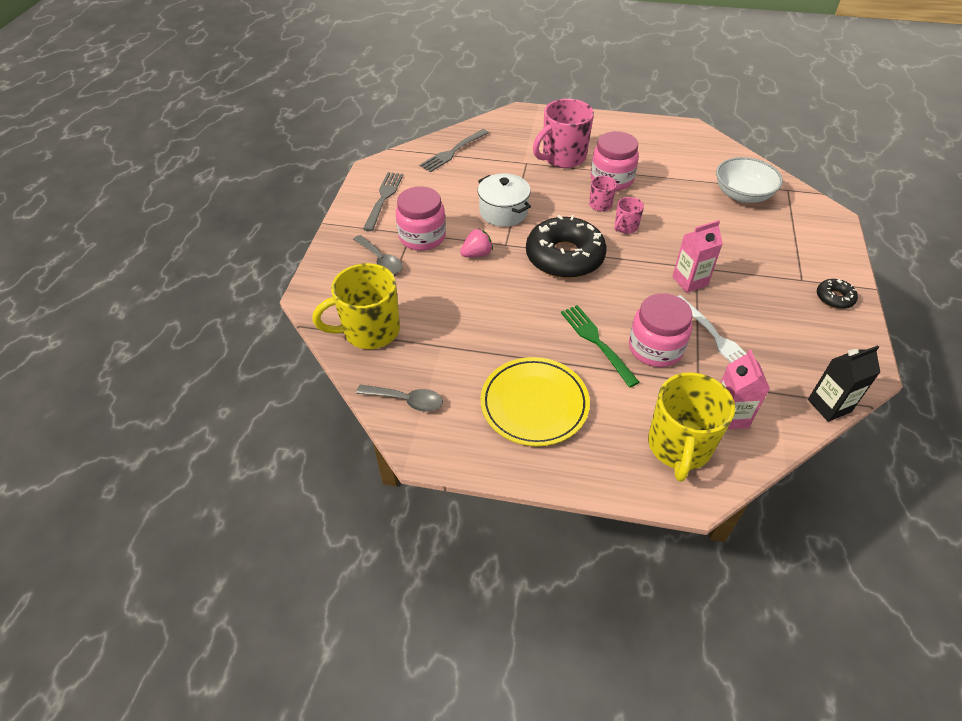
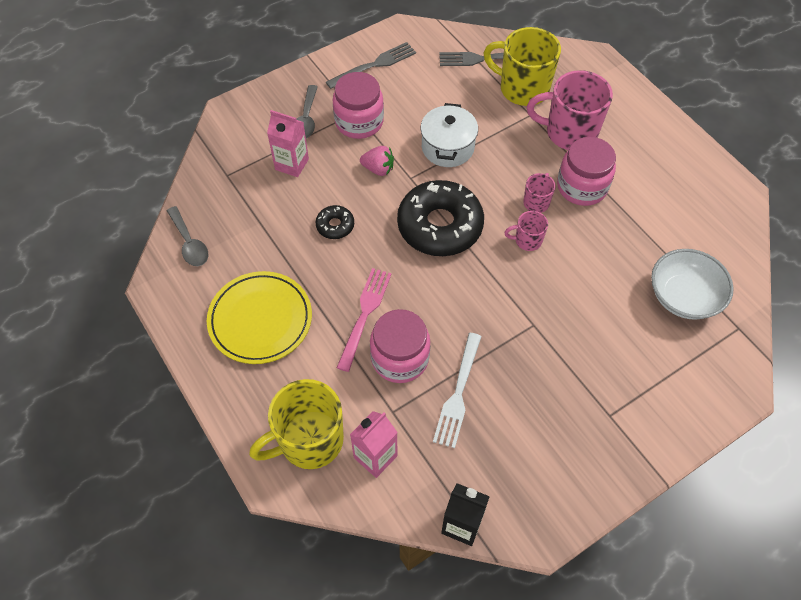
camera: 45 degrees right, 10 degrees up
yellow mug [312,263,400,349] -> yellow mug moved to [484,27,561,106]
green fork [561,305,640,388] -> pink fork [337,268,392,372]
pink carton [672,220,723,293] -> pink carton moved to [267,110,309,177]
black donut [817,279,858,309] -> black donut moved to [315,205,354,239]

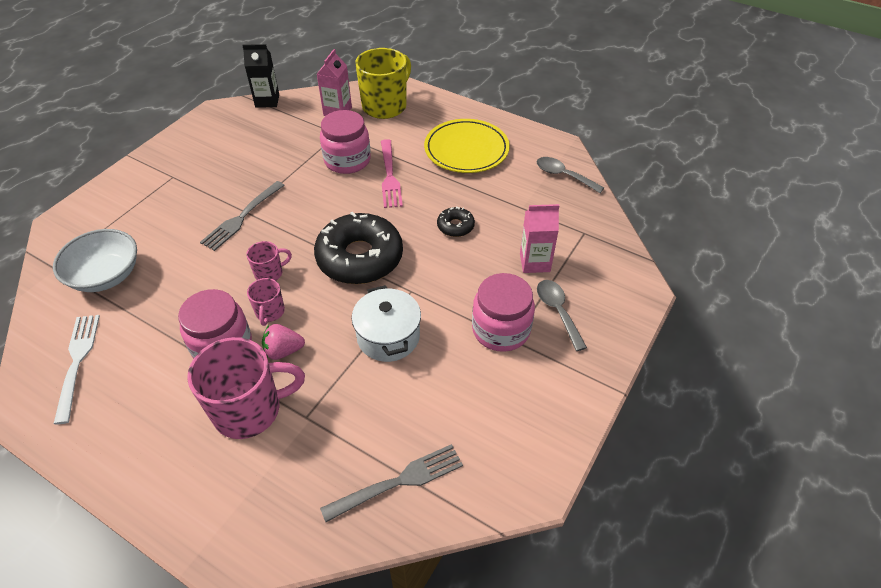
camera: 155 degrees right, 10 degrees down
grey fork [326,42,416,89] -> grey fork moved to [200,181,285,251]
pink strawberry [360,146,394,176] -> pink strawberry moved to [262,324,305,360]
white fork [433,333,482,448] -> white fork moved to [54,315,100,424]
yellow mug [484,27,561,106] -> none

